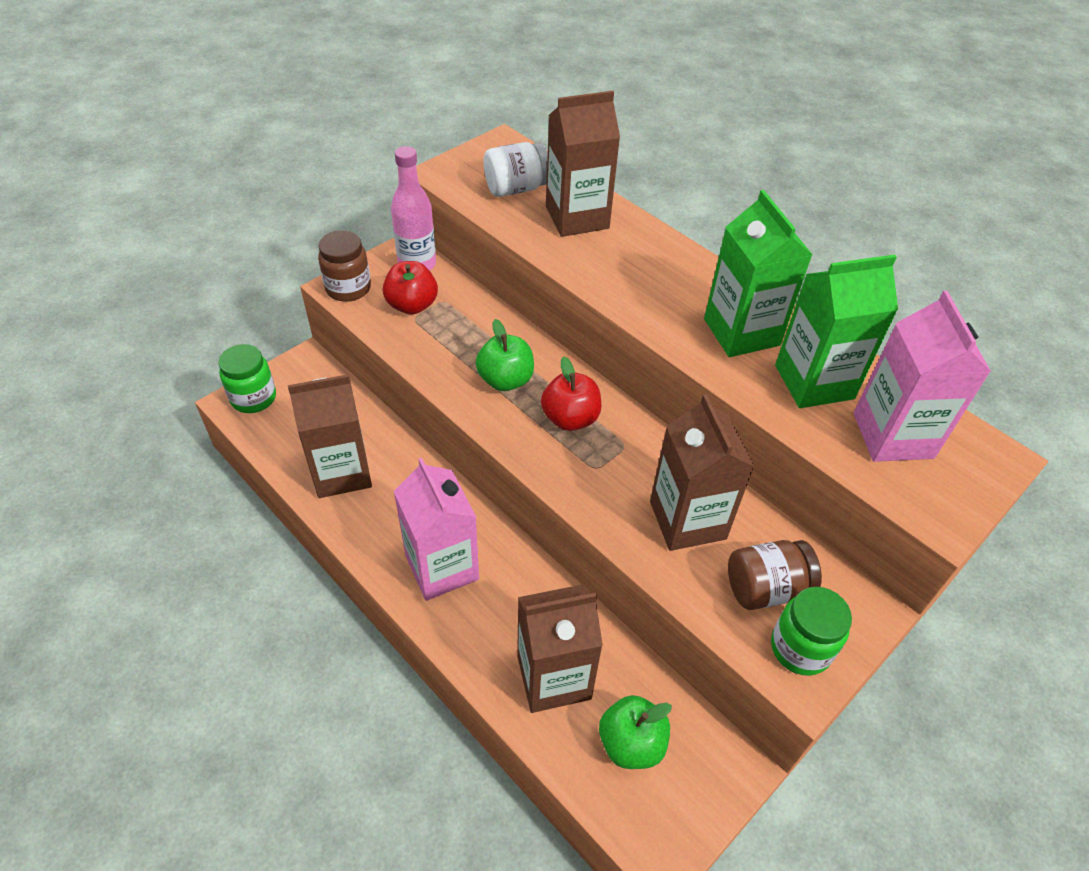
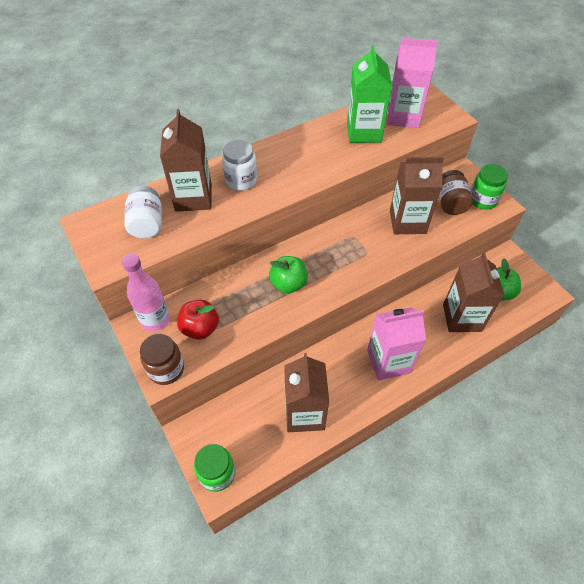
camera: 75 degrees left, 5 degrees up
red apple [541,356,601,431] -> none
green carton [704,190,813,357] -> none
none -> white jar [222,140,257,191]

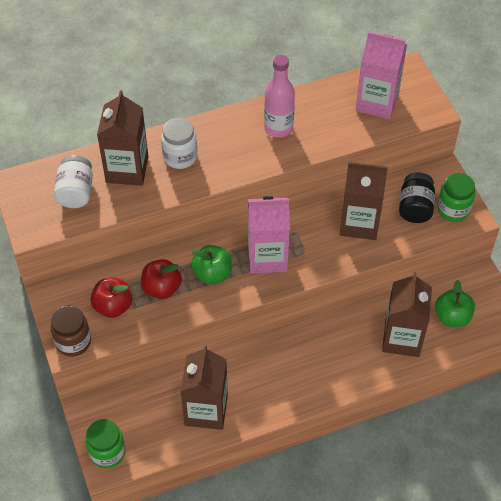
camera: 10 degrees right, 0 degrees up
pink bottle [122,253,170,331] -> pink bottle moved to [264,55,295,138]
green carton [347,45,392,143] -> none
pink carton [367,307,426,381] -> pink carton moved to [248,196,290,274]
brown jar [439,170,473,215] -> black jar [399,172,435,223]
none -> red apple [141,259,182,299]

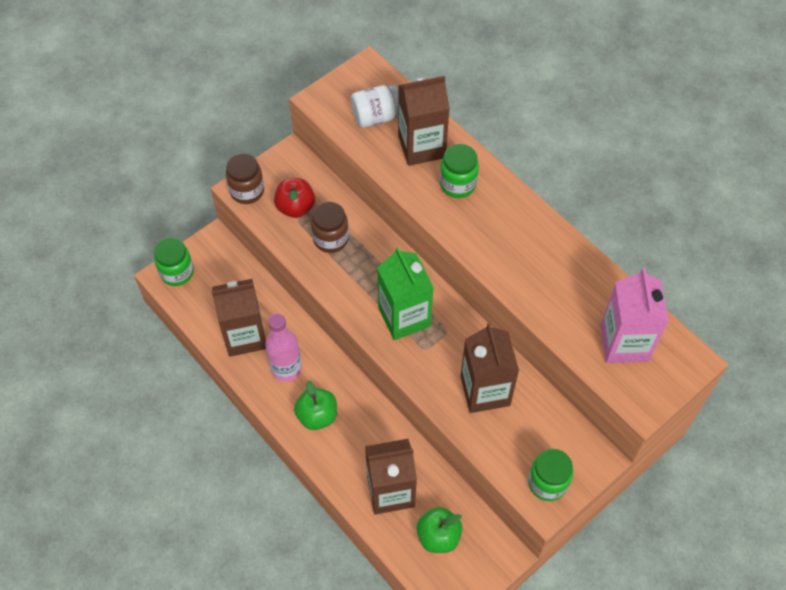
camera: 70 degrees right, 5 degrees up
red apple [141,259,182,299] -> brown jar [311,202,349,253]
white jar [161,118,197,169] -> green jar [440,144,479,198]
green apple [191,245,232,284] -> green apple moved to [294,381,337,430]
pink carton [248,196,290,274] -> green carton [377,247,434,340]
pink bottle [264,55,295,138] -> pink bottle moved to [265,313,302,382]
black jar [399,172,435,223] -> none

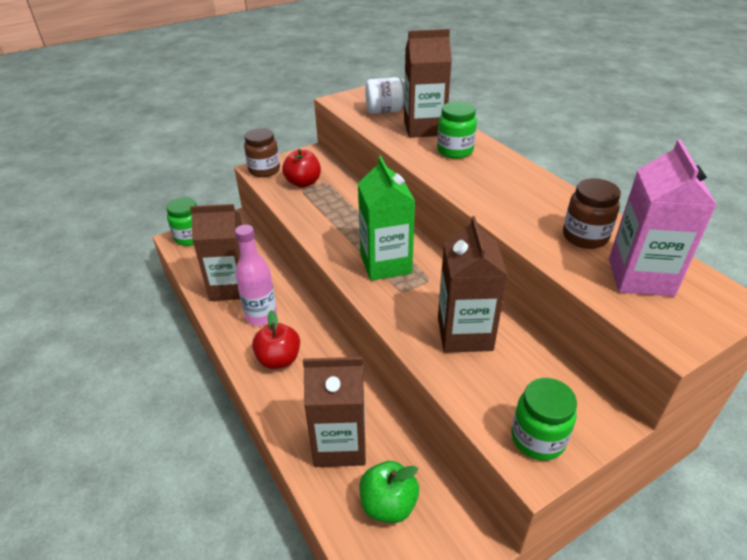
camera: 10 degrees right, 20 degrees down
green apple [294,381,337,430] -> red apple [252,310,300,369]
brown jar [311,202,349,253] -> brown jar moved to [563,178,621,249]

